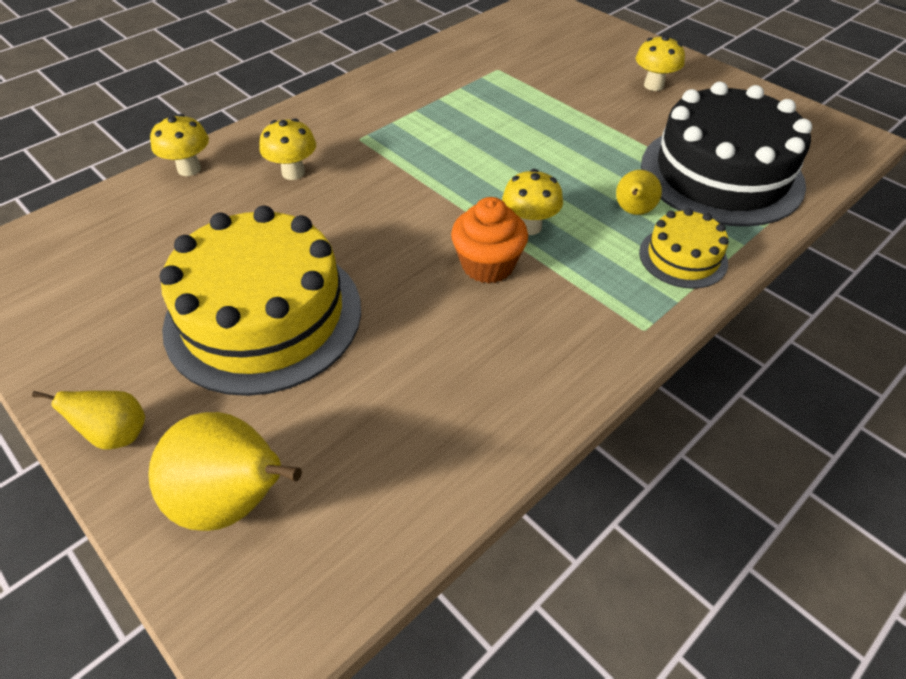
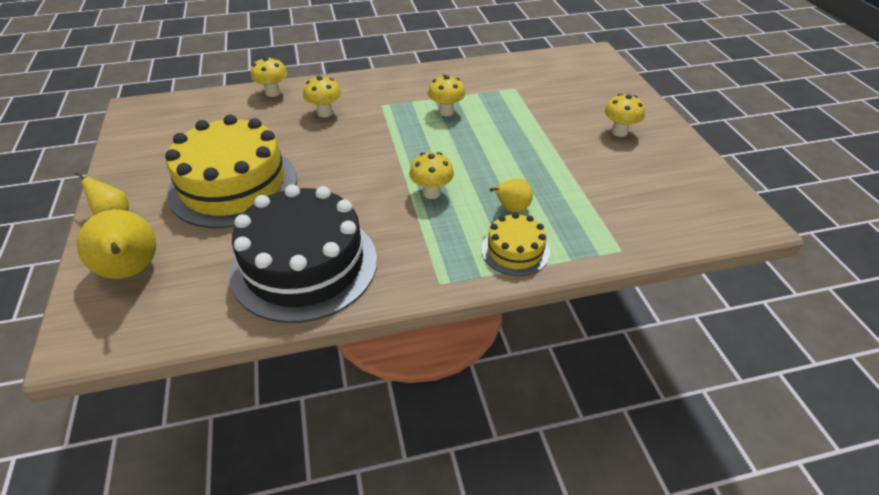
camera: 30 degrees right, 5 degrees down
orange cupcake [451,197,528,284] -> none
black cake [641,82,812,227] -> black cake moved to [230,184,377,323]
none -> yellow mushroom [428,75,465,116]

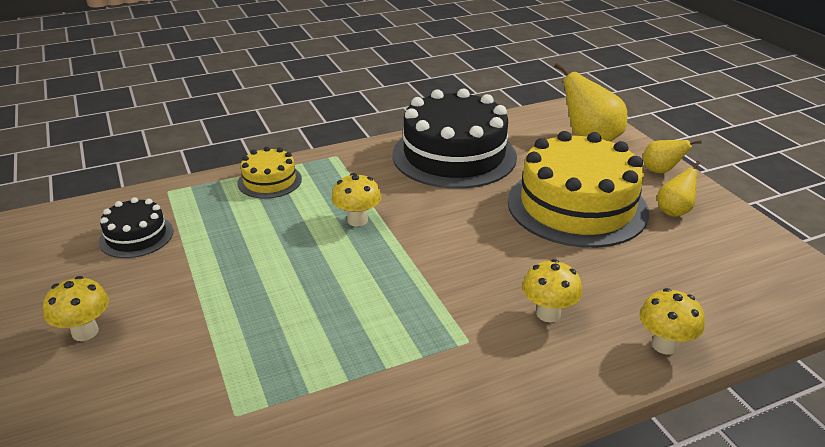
camera: 170 degrees right, 10 degrees down
yellow mushroom [428,75,465,116] -> none
yellow pear [490,178,533,213] -> yellow pear moved to [657,161,700,217]
none -> black cake [99,197,173,258]

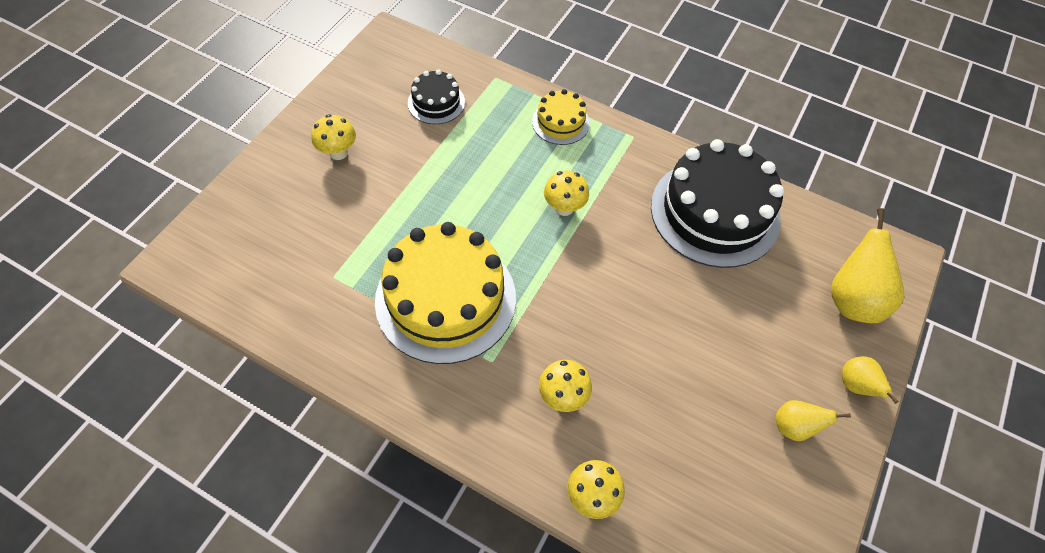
camera: 50 degrees right, 25 degrees up
yellow cake [508,131,649,248] -> yellow cake moved to [375,222,516,364]

